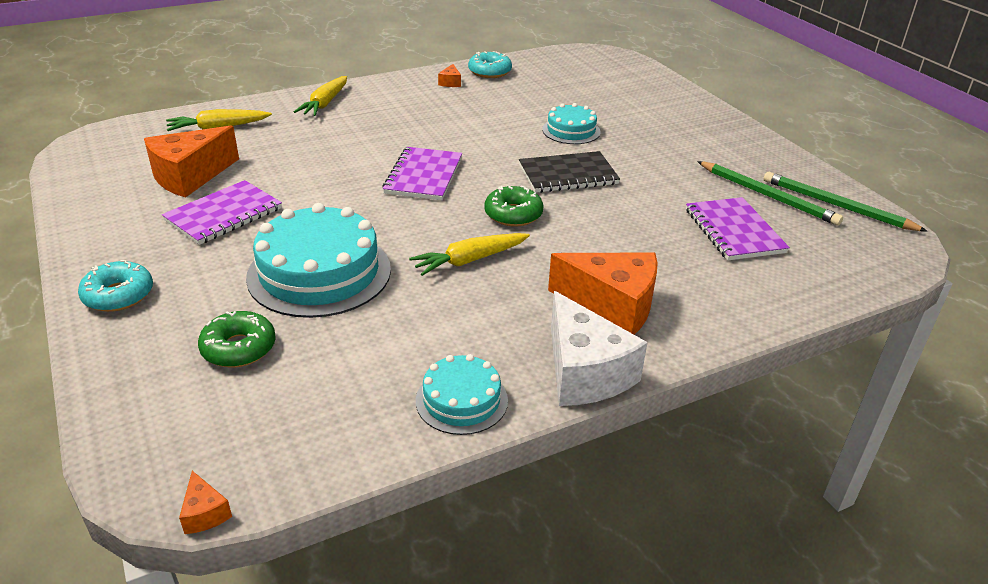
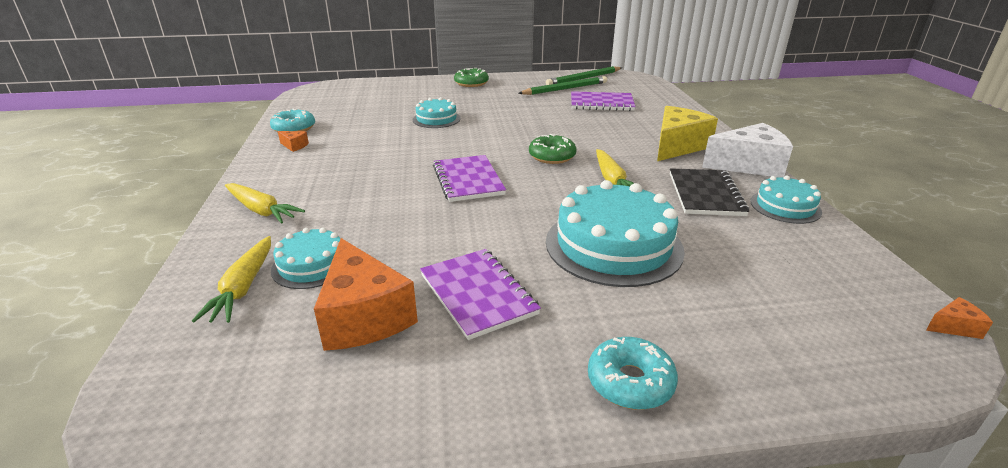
camera: 70 degrees left, 5 degrees down
green donut [198,311,276,368] -> green donut moved to [454,68,489,87]
purple notebook [382,147,462,200] -> purple notebook turned 45 degrees clockwise [433,155,506,202]
black notebook [519,151,620,193] -> black notebook moved to [670,168,749,216]
orange cheese [548,252,658,335] -> yellow cheese [657,106,718,161]
none -> turquoise cake [271,227,341,289]

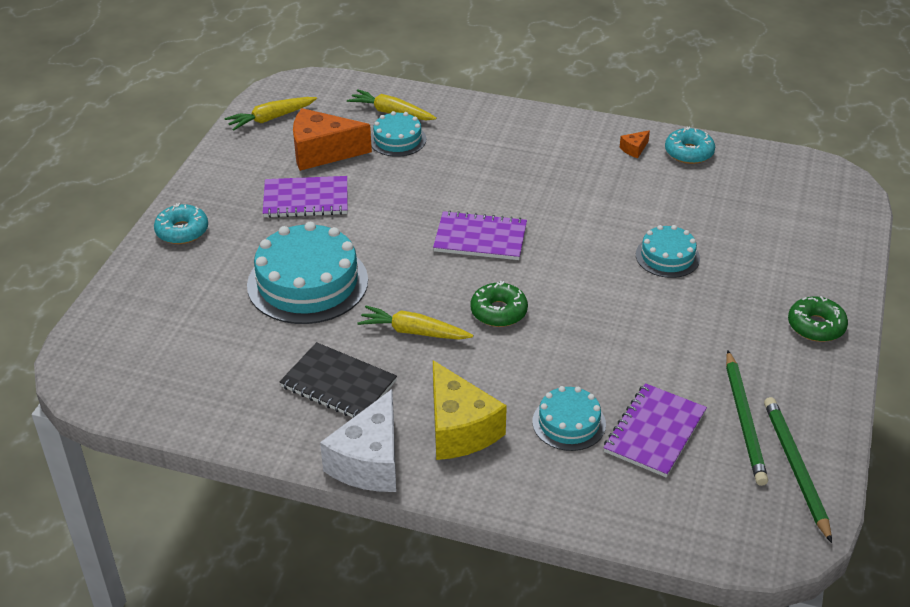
camera: 115 degrees right, 10 degrees up
yellow carrot [225,183,305,224] -> yellow carrot moved to [224,97,317,131]
turquoise cake [750,175,822,224] -> turquoise cake moved to [532,386,606,451]
orange cheese [926,297,993,339] -> none

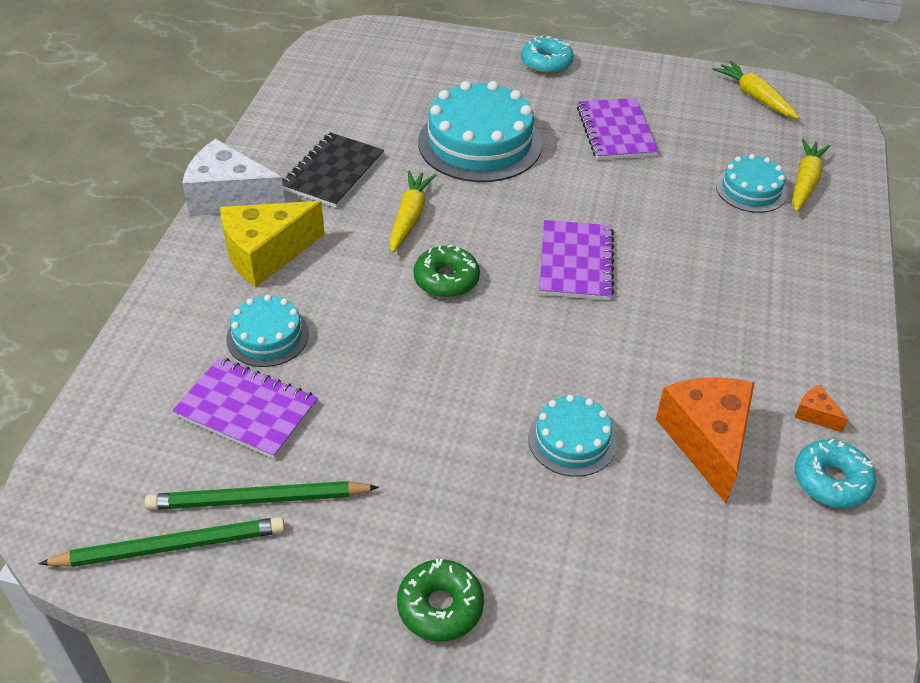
camera: 85 degrees right, 5 degrees up
orange cheese [293,108,372,171] -> orange cheese moved to [656,377,755,503]

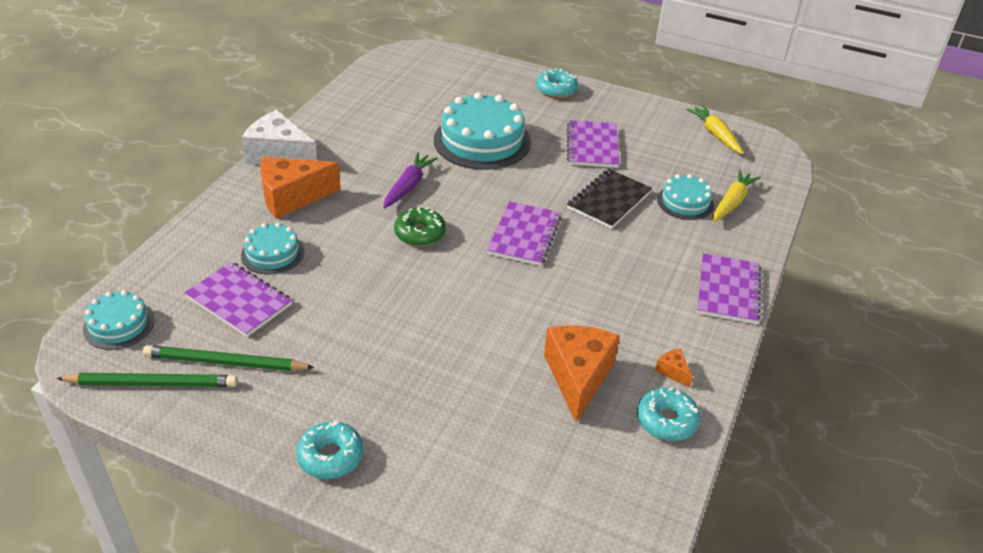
camera: 10 degrees right, 5 degrees down
yellow cheese [220,201,325,287] -> orange cheese [260,157,341,219]
black notebook [282,132,384,208] -> black notebook moved to [567,169,652,229]
yellow carrot [390,170,436,253] -> purple carrot [383,152,438,208]
green donut [397,559,484,642] -> turquoise donut [296,420,363,479]
turquoise cake [528,395,617,477] -> turquoise cake moved to [83,290,155,350]
none -> purple notebook [697,253,761,324]

